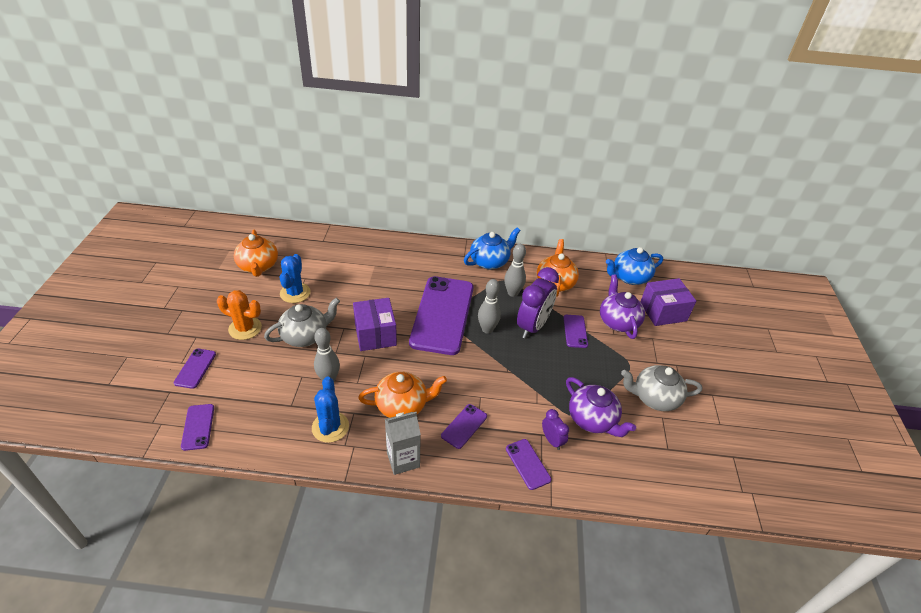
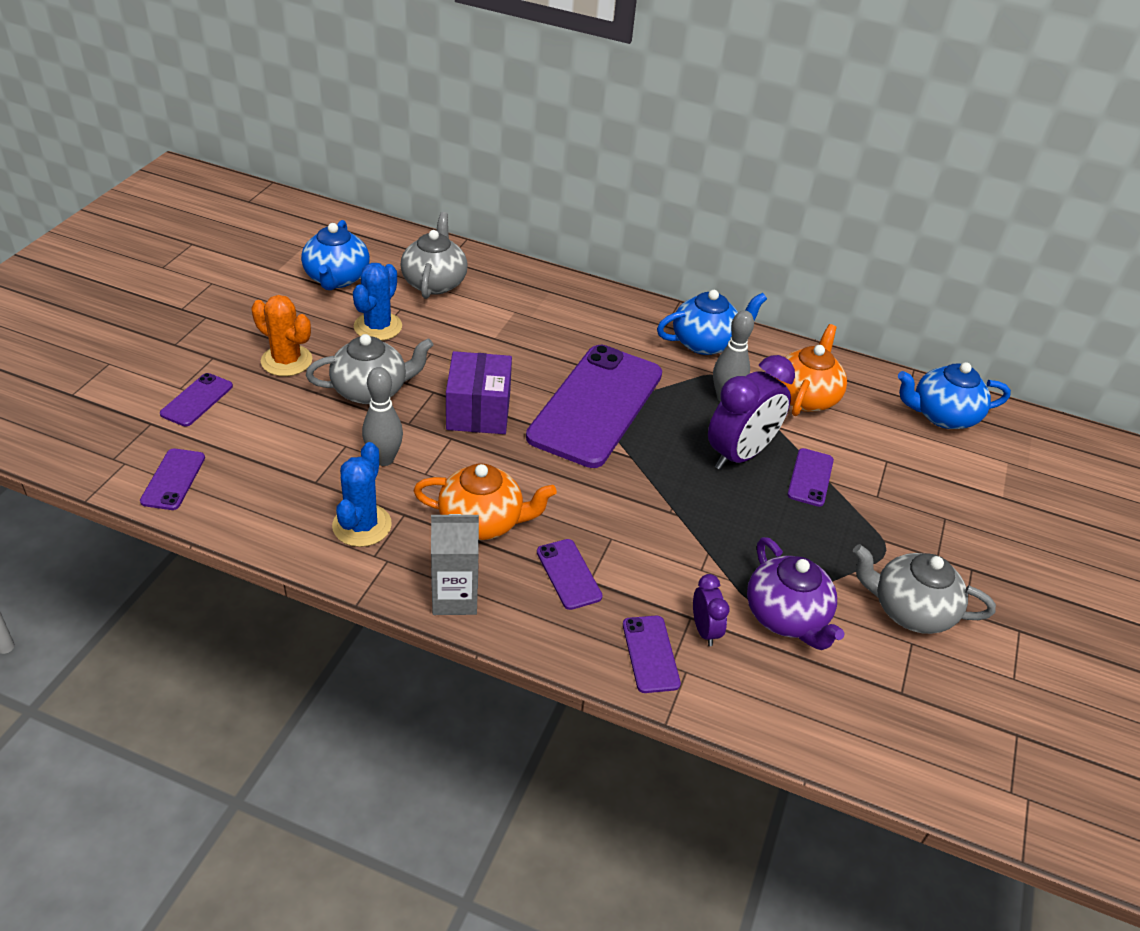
camera: 15 degrees right, 0 degrees up
orange teapot [234,230,278,277] -> blue teapot [301,220,370,290]
purple phone [441,404,487,449] -> purple phone turned 75 degrees counterclockwise [537,539,603,610]
grey bowling pin [478,279,501,334] -> none
purple teapot [600,274,645,339] -> none
purple box [640,278,696,326] -> none
none -> grey teapot [400,212,468,299]

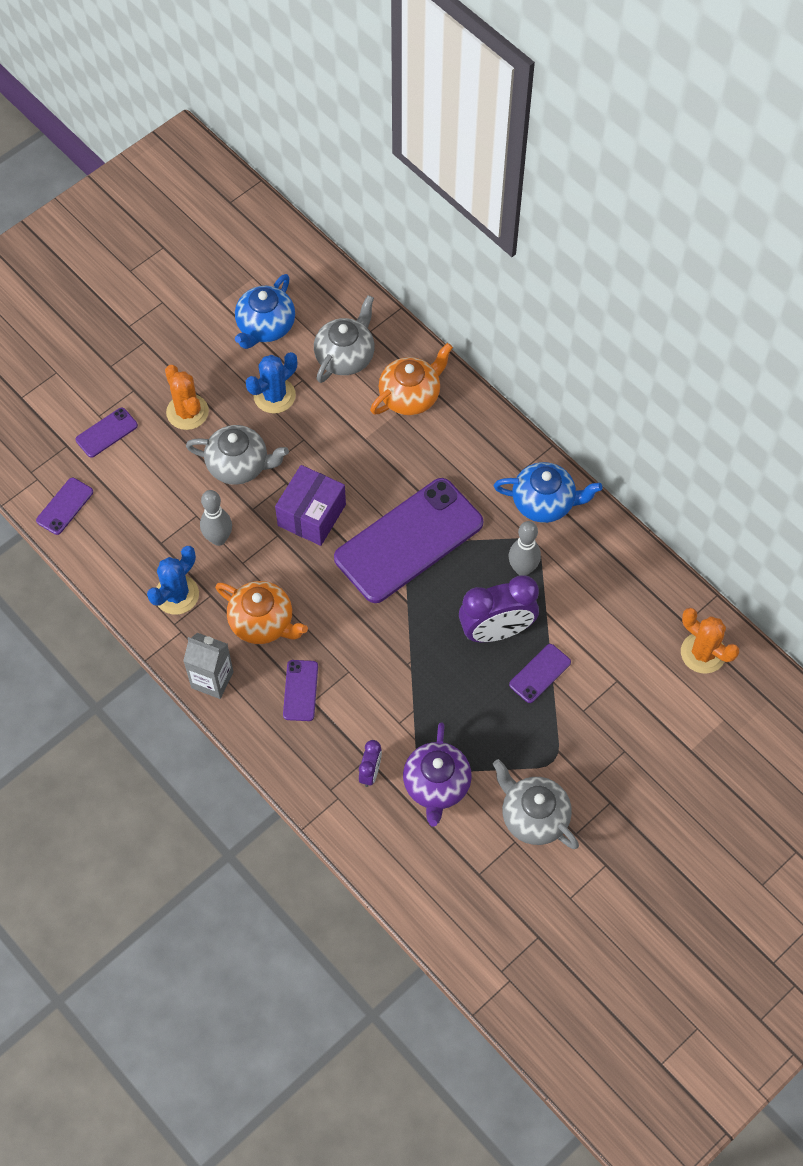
camera: 30 degrees right, 20 degrees up
purple phone [623,616,681,693] -> none
orange teapot [774,324,847,416] -> orange teapot moved to [370,343,453,415]
blue teapot [898,362,1011,429] -> orange cactus [681,608,739,674]

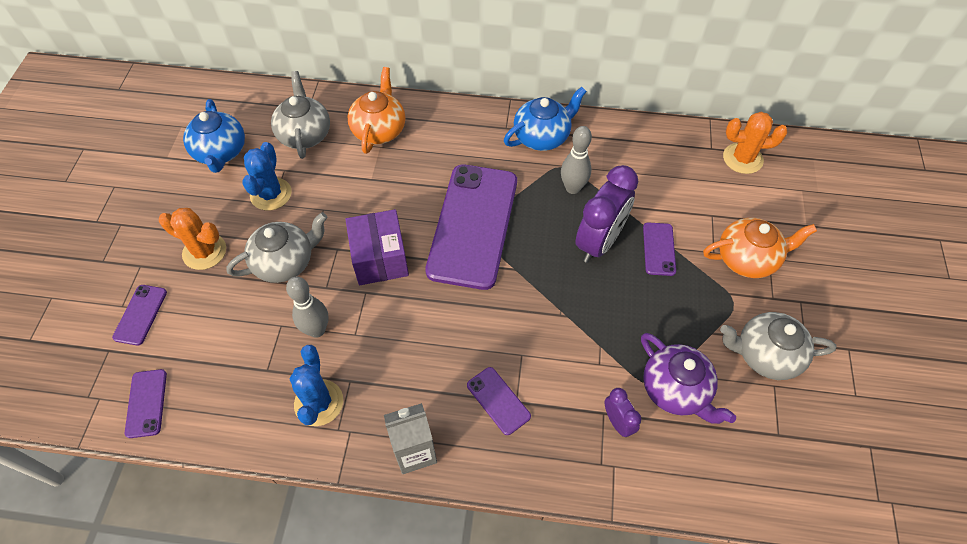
camera: 40 degrees left, 5 degrees down
orange teapot [215,581,308,644] -> orange teapot moved to [703,218,817,278]

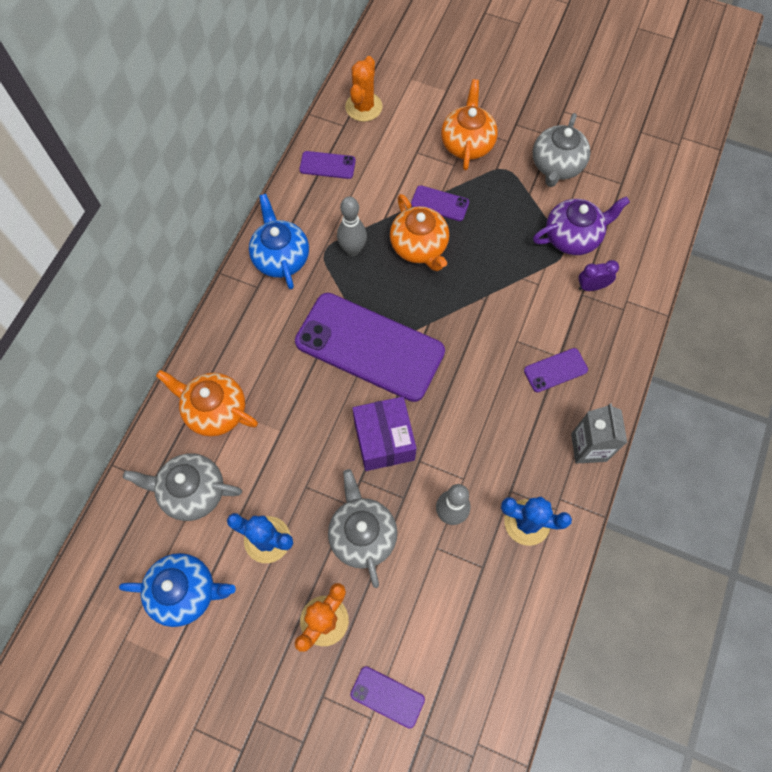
camera: 75 degrees left, 10 degrees up
purple phone [125,369,167,438] -> purple phone moved to [299,151,356,179]
purple box [345,209,409,285] -> purple box turned 75 degrees clockwise [352,396,417,471]
purple clock [575,165,638,263] -> orange teapot [390,194,449,271]

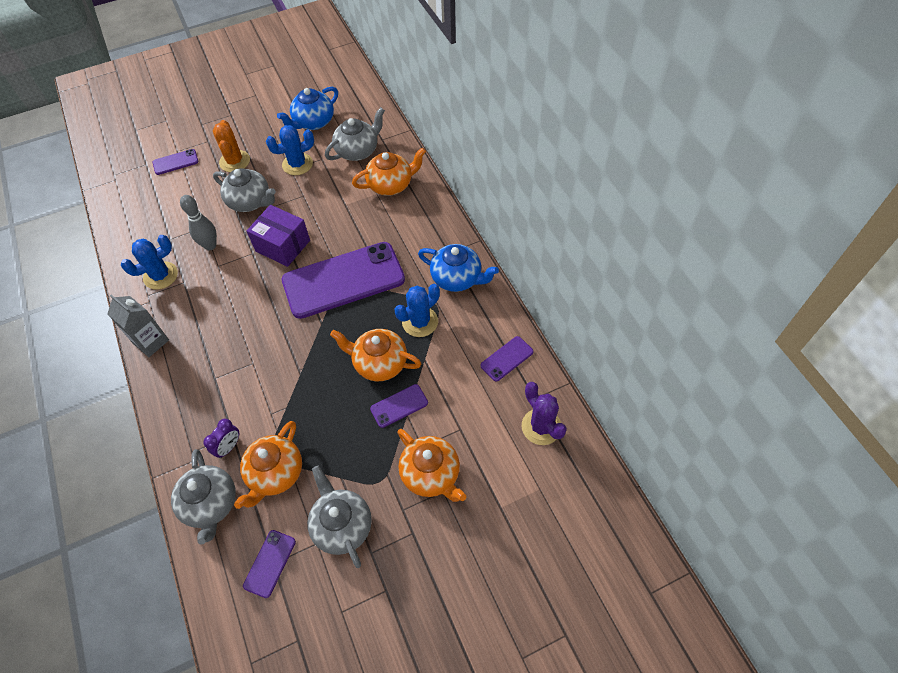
camera: 135 degrees right, 10 degrees down
grey bowling pin [337,196,367,256] -> blue cactus [395,284,440,337]
orange cactus [345,56,383,122] -> purple cactus [522,382,567,445]
purple phone [524,348,588,392] -> purple phone moved to [243,530,296,598]
purple teapot [533,196,630,255] -> orange teapot [234,421,302,509]
none -> grey teapot [171,449,236,545]

